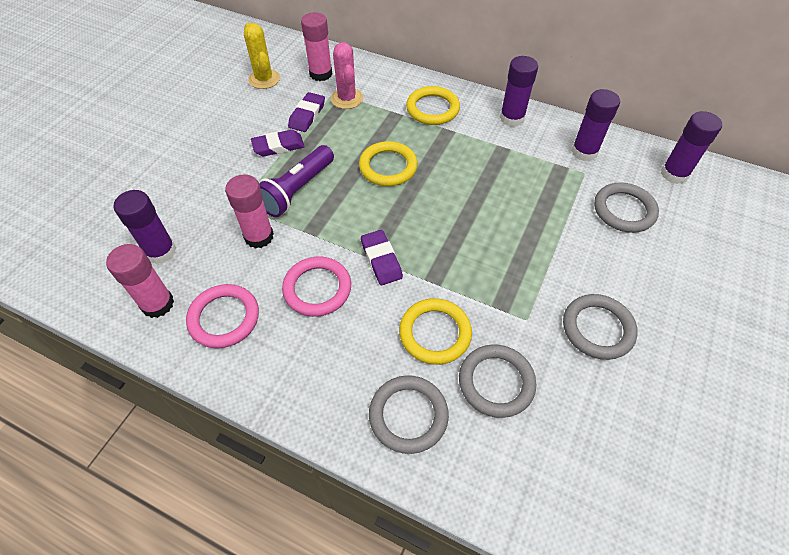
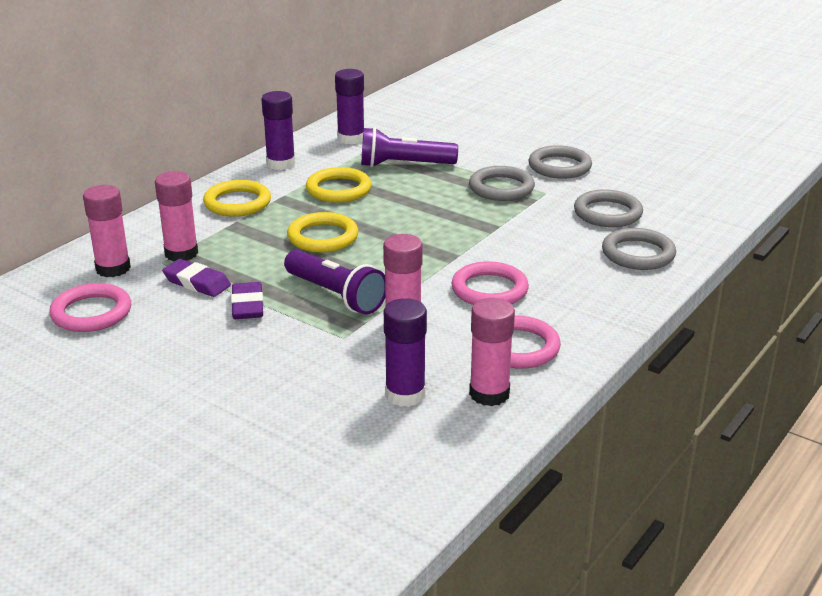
camera: 80 degrees left, 25 degrees down
yellow cactus [244,23,280,89] -> pink ring [49,283,131,332]
pink cactus [331,42,363,109] -> pink glue stick [155,171,198,262]
purple eraser [361,230,403,285] -> none
yellow ring [399,298,472,365] -> yellow ring moved to [306,167,372,203]
grey ring [594,183,659,233] -> grey ring moved to [469,166,535,201]
purple glue stick [661,111,722,184] -> none
none -> purple flashlight [361,127,458,167]

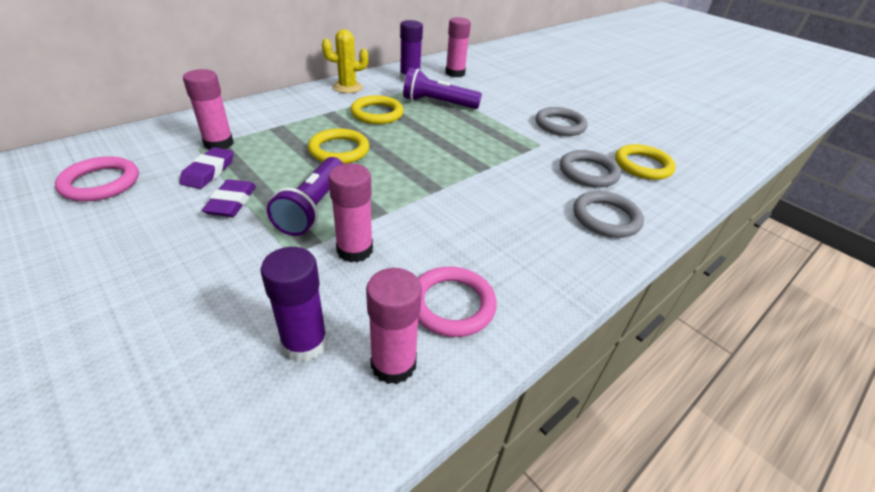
camera: 10 degrees right, 10 degrees up
pink glue stick [83,185,131,277] -> pink glue stick moved to [445,17,471,77]
purple eraser [162,259,231,297] -> purple eraser turned 60 degrees clockwise [179,147,233,189]
yellow ring [203,180,271,217] -> yellow ring moved to [615,144,676,180]
purple glue stick [261,91,295,170] -> yellow cactus [322,29,368,93]
purple flashlight [284,250,385,315] -> purple flashlight turned 45 degrees clockwise [267,157,343,236]
pink ring [451,261,529,305] -> none
grey ring [469,166,535,201] -> none

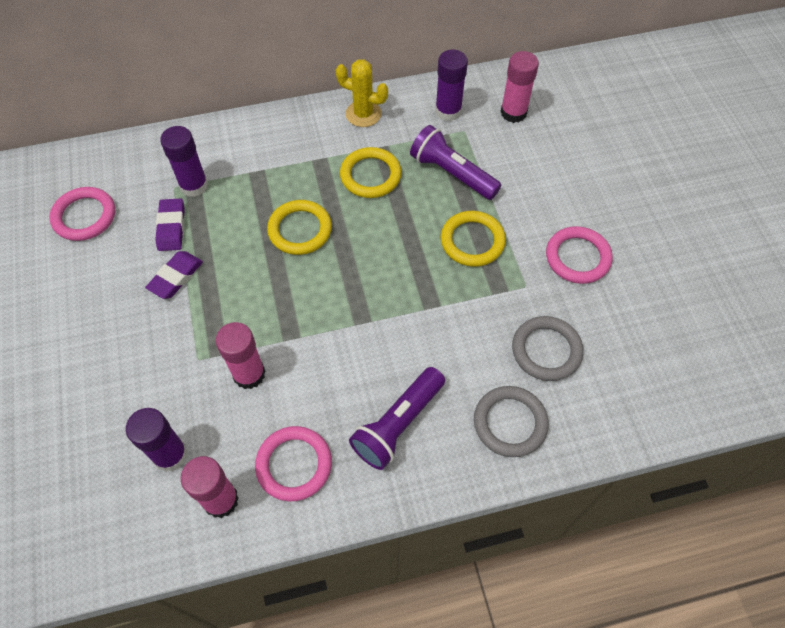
camera: 30 degrees right, 20 degrees up
purple eraser [179,147,233,189] -> purple eraser turned 45 degrees counterclockwise [155,198,185,251]
pink glue stick [183,69,234,149] -> purple glue stick [160,126,208,197]
purple flashlight [267,157,343,236] -> purple flashlight moved to [349,367,445,470]
grey ring [535,107,588,136] -> pink ring [546,226,612,284]
yellow ring [615,144,676,180] -> yellow ring moved to [441,211,506,267]

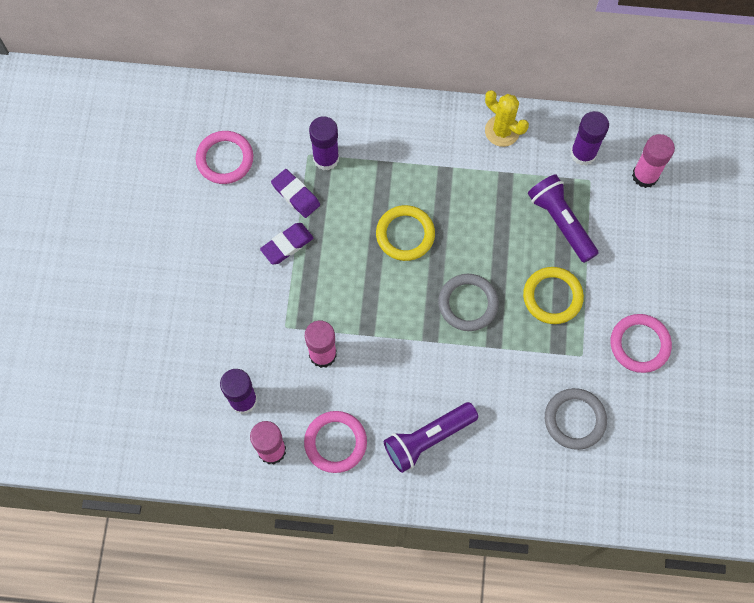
camera: 20 degrees right, 10 degrees up
purple eraser [155,198,185,251] -> purple eraser turned 60 degrees counterclockwise [271,169,320,218]
yellow ring [340,147,402,198] -> none
grey ring [474,386,549,457] -> grey ring moved to [438,274,499,331]

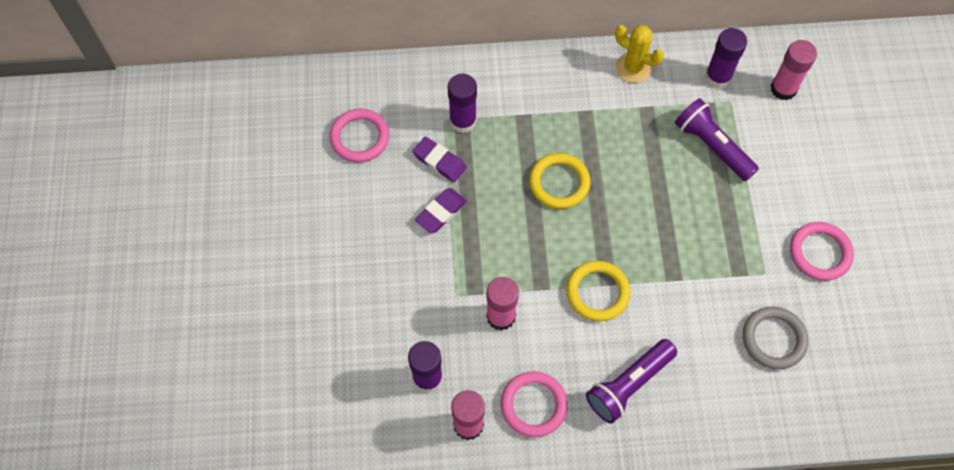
camera: 10 degrees left, 5 degrees down
grey ring [438,274,499,331] -> none
yellow ring [523,267,584,324] -> yellow ring moved to [566,261,631,321]

